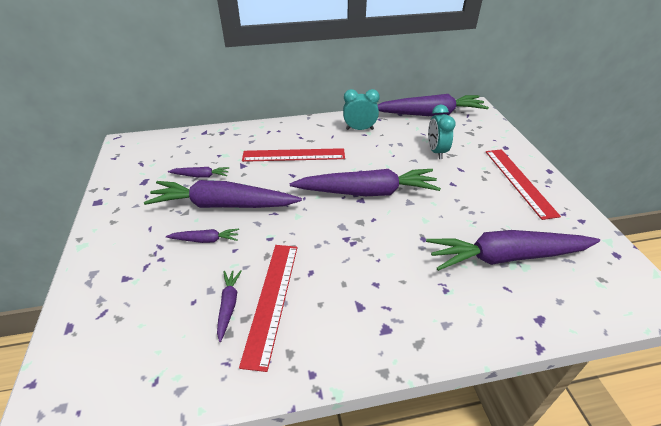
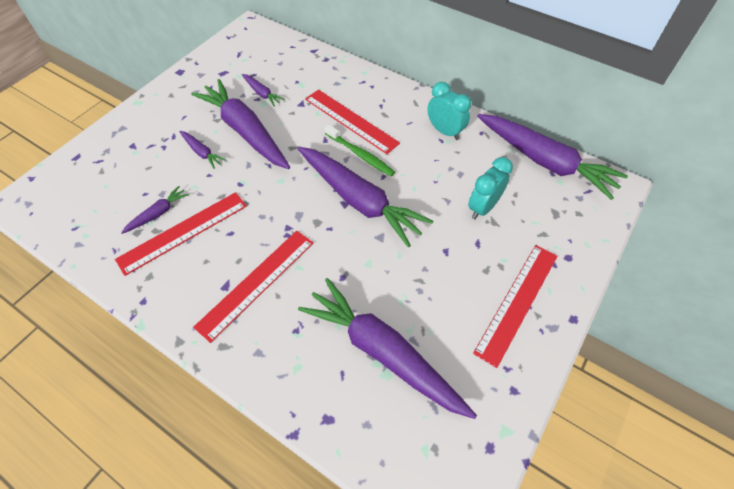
camera: 45 degrees right, 15 degrees up
none -> red ruler [193,231,313,343]
none -> green toothbrush [325,124,395,176]

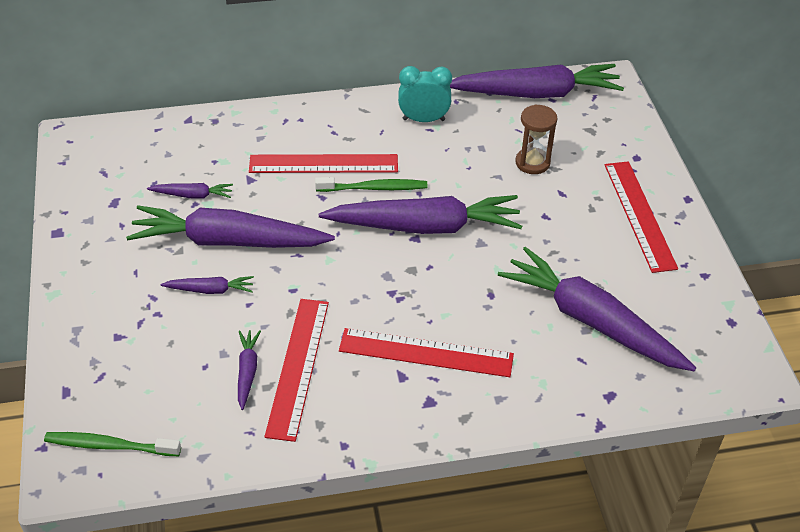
camera: 45 degrees left, 10 degrees down
red ruler [193,231,313,343] -> red ruler turned 75 degrees counterclockwise [339,328,514,377]
purple carrot [298,278,477,419] -> purple carrot turned 45 degrees clockwise [498,247,696,371]
turquoise clock [468,157,513,219] -> brown hourglass [515,104,557,174]
none -> green toothbrush [44,432,181,456]

